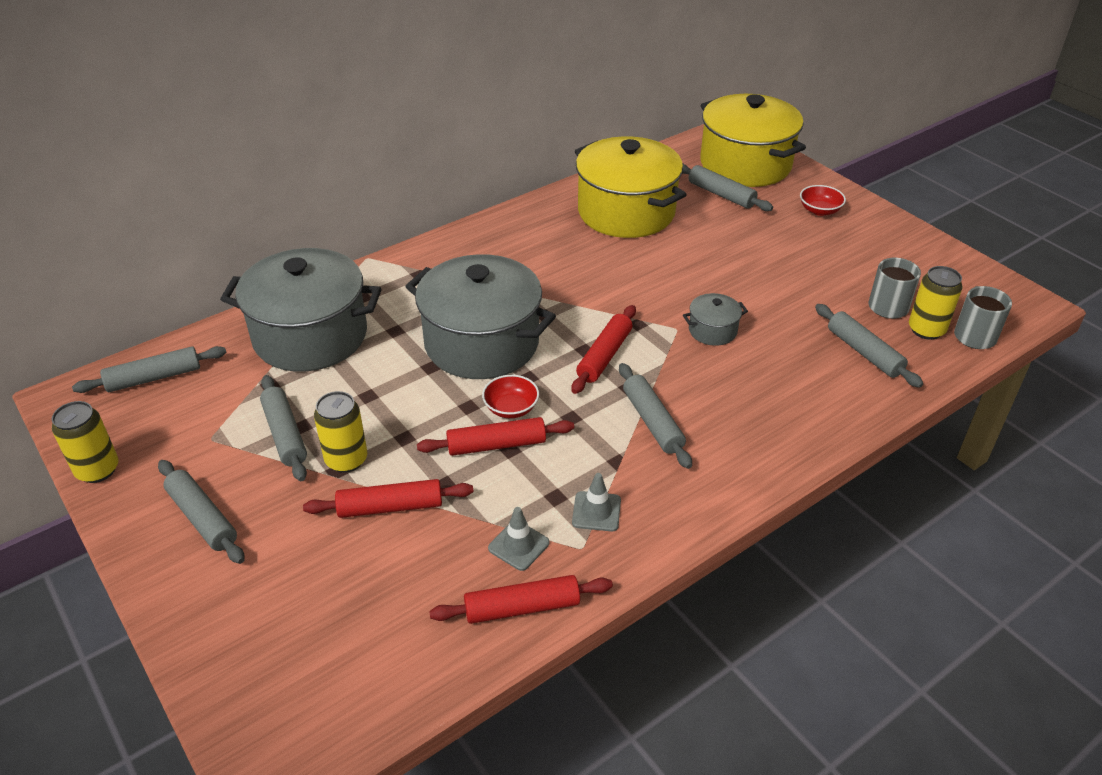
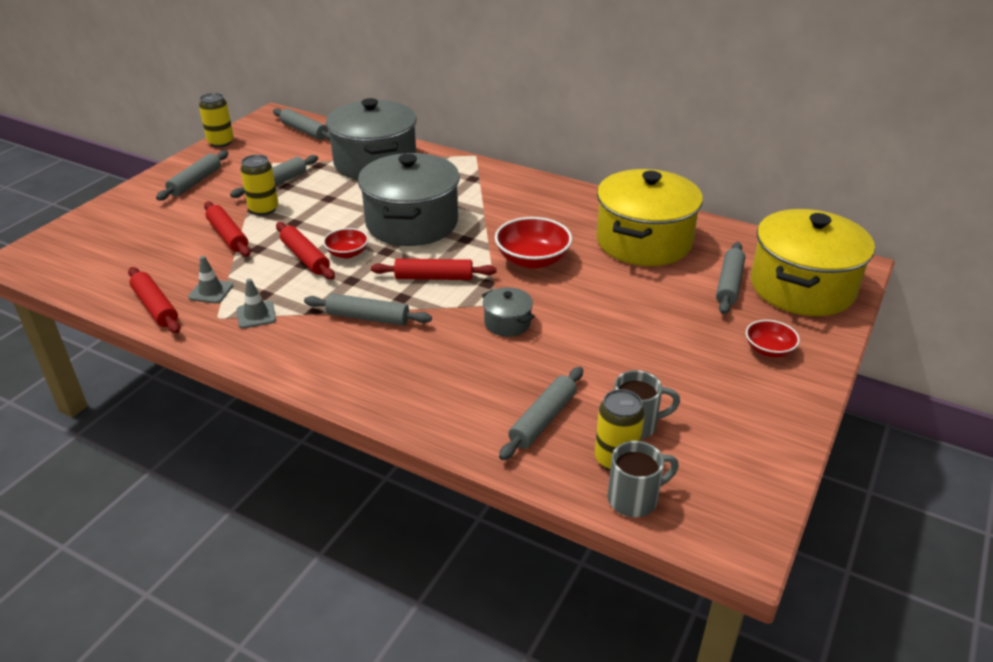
camera: 65 degrees right, 5 degrees down
grey rolling pin [619,363,692,469] -> grey rolling pin turned 60 degrees clockwise [304,293,432,326]
none -> red bowl [495,217,572,269]

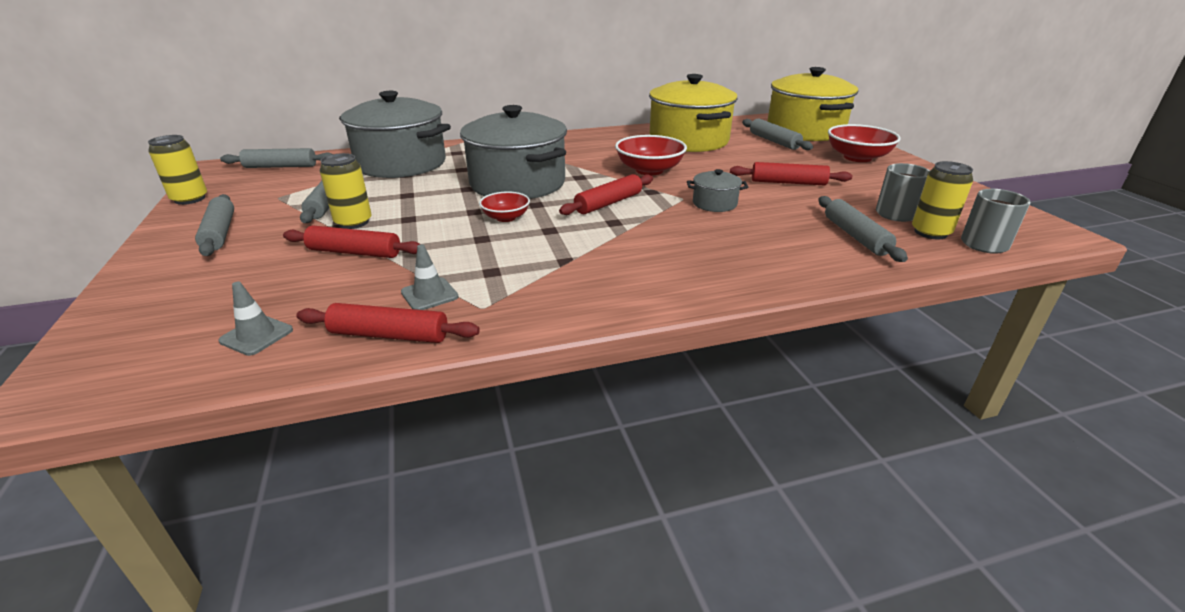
camera: 45 degrees left, 5 degrees down
grey traffic cone [237,279,276,329] -> grey traffic cone moved to [218,282,293,356]
red rolling pin [276,222,335,280] -> red rolling pin moved to [730,162,852,185]
grey rolling pin [304,293,432,326] -> none
red bowl [746,320,800,357] -> red bowl [828,124,901,162], size x1.69

